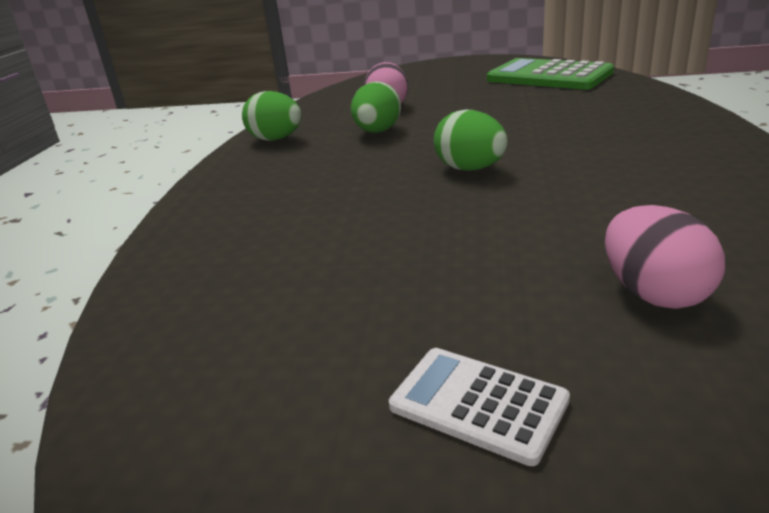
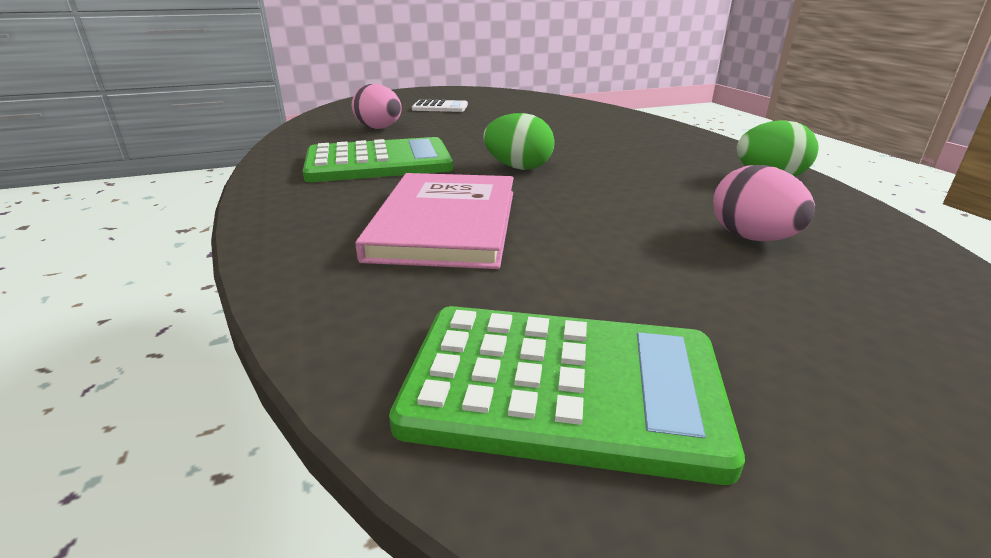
camera: 150 degrees right, 0 degrees up
green egg [351,81,401,133] -> none
none -> green calculator [303,137,453,182]
none -> pink book [355,173,513,269]

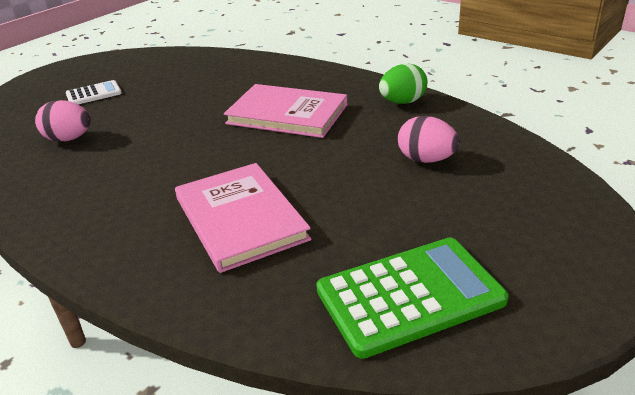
camera: 30 degrees left, 5 degrees up
green calculator [303,137,453,182] -> none
green egg [483,113,555,170] -> none
none -> pink book [224,84,348,138]

